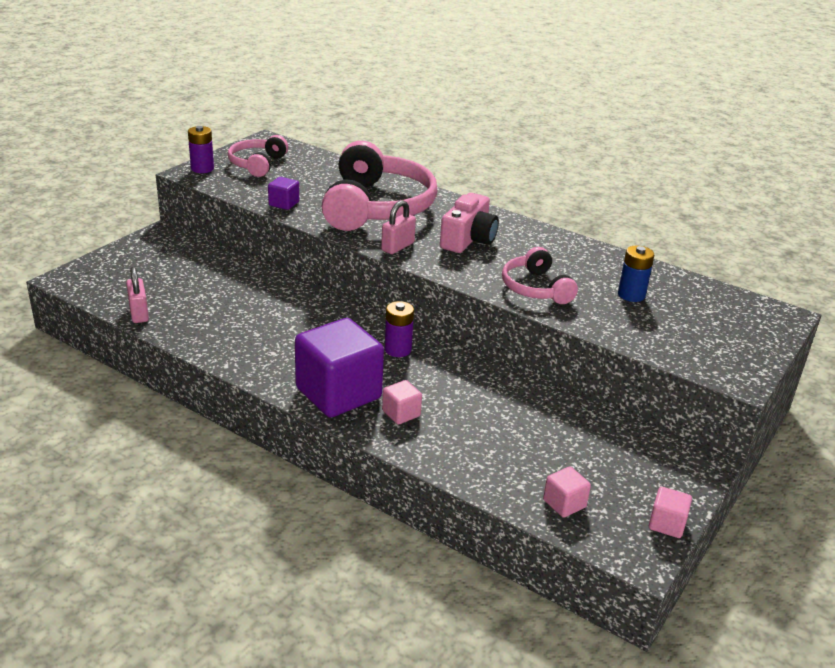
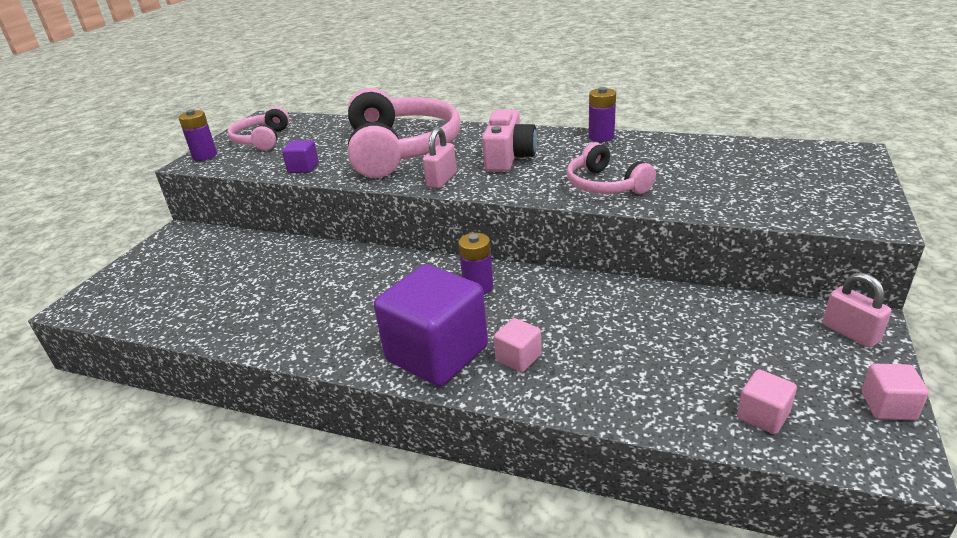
camera: 10 degrees left, 0 degrees up
pink padlock [126,267,149,323] -> pink padlock moved to [823,273,892,348]
blue battery [618,246,654,302] -> none
none -> purple battery [589,87,616,142]

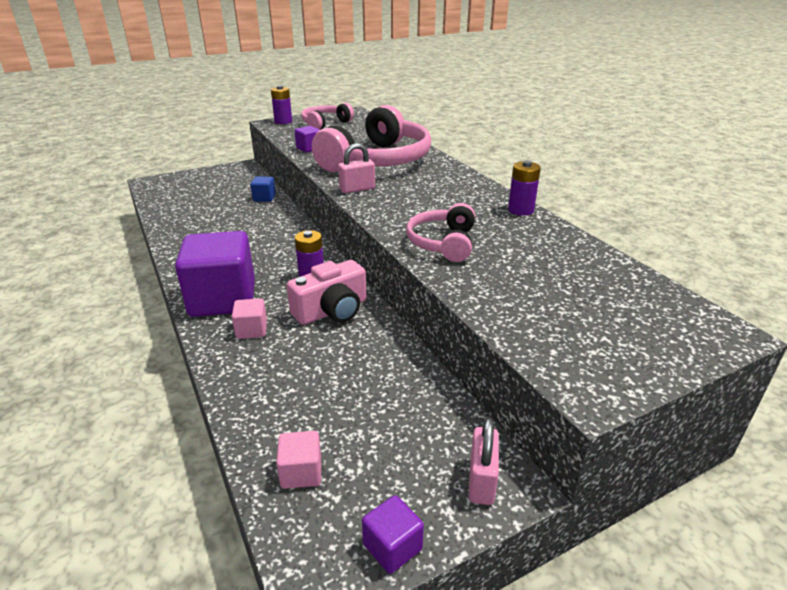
camera: 40 degrees right, 0 degrees up
pink camera [482,110,537,172] -> pink camera moved to [287,260,366,325]
pink cube [862,363,929,420] -> purple cube [362,495,424,574]
none -> blue cube [250,176,276,202]

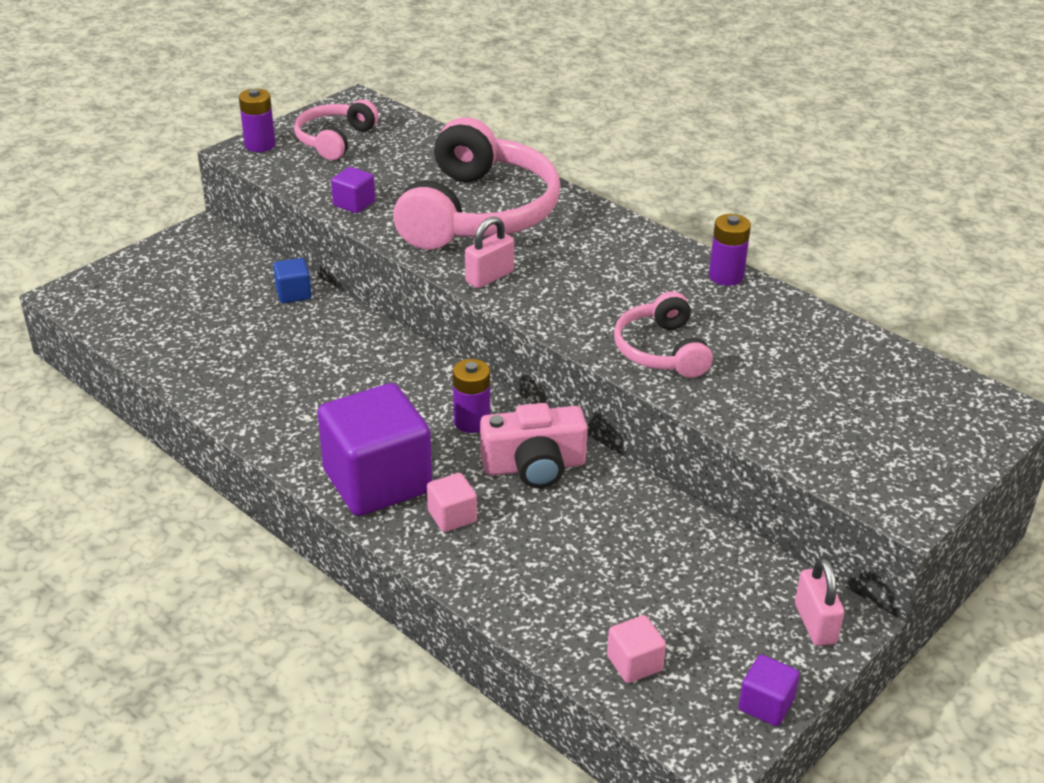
camera: 20 degrees left, 5 degrees up
pink camera [287,260,366,325] -> pink camera turned 45 degrees clockwise [480,403,588,488]

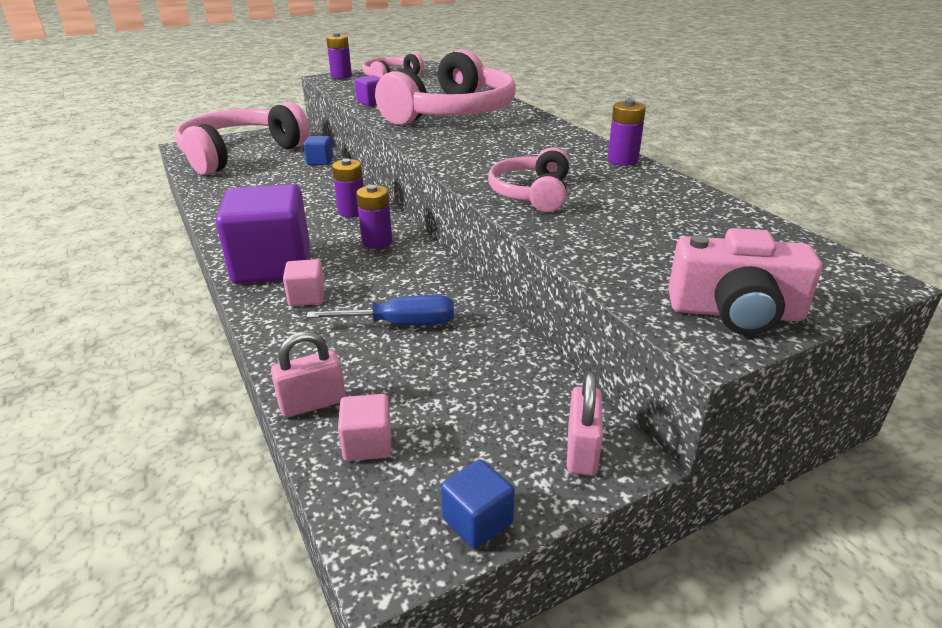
camera: 20 degrees right, 5 degrees down
pink padlock [465,216,514,288] -> pink padlock moved to [271,331,346,417]
pink camera [480,403,588,488] -> pink camera moved to [668,228,822,335]
purple cube [738,654,800,726] -> blue cube [441,459,515,549]
none -> pink headphones [175,102,310,175]
none -> blue screwdriver [306,295,454,325]
none -> purple battery [332,159,364,218]

